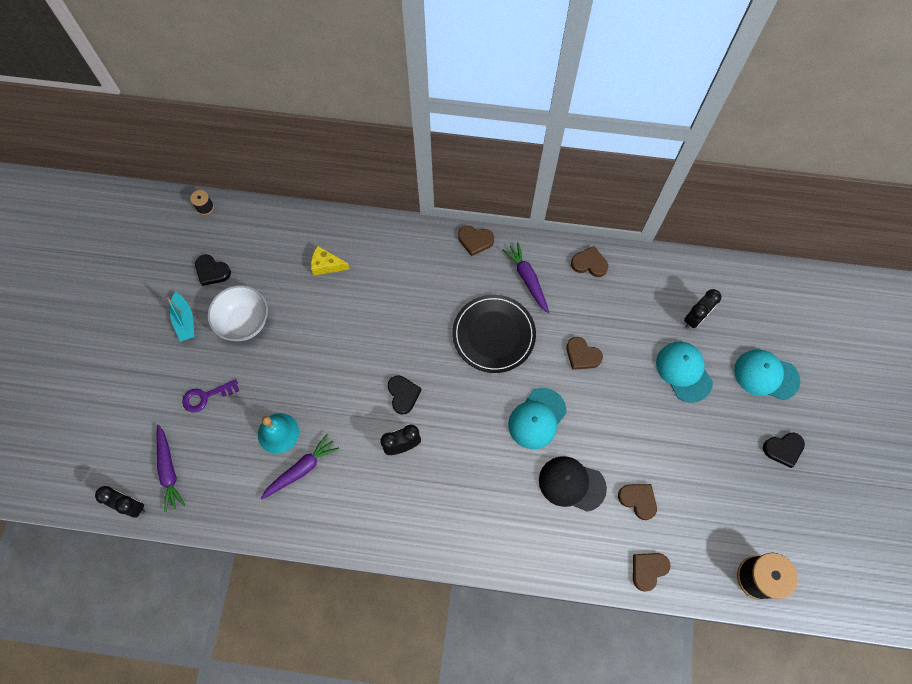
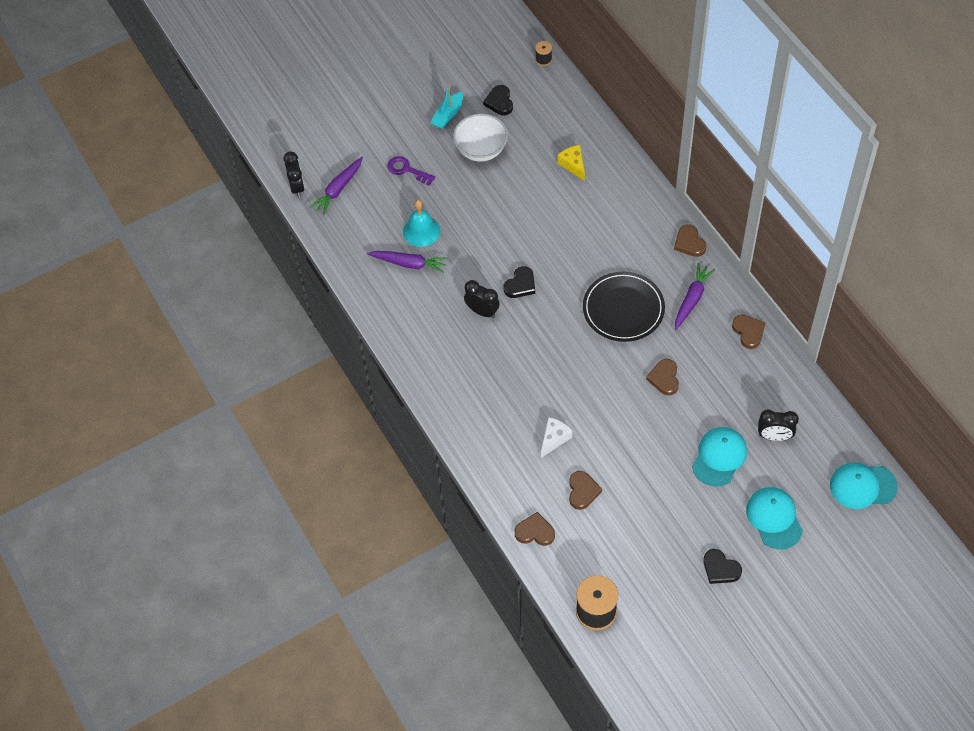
camera: 55 degrees right, 10 degrees down
turquoise cap [508,388,567,449] -> turquoise cap moved to [830,463,898,509]
black cap [539,456,607,512] -> white cheese [541,417,572,458]

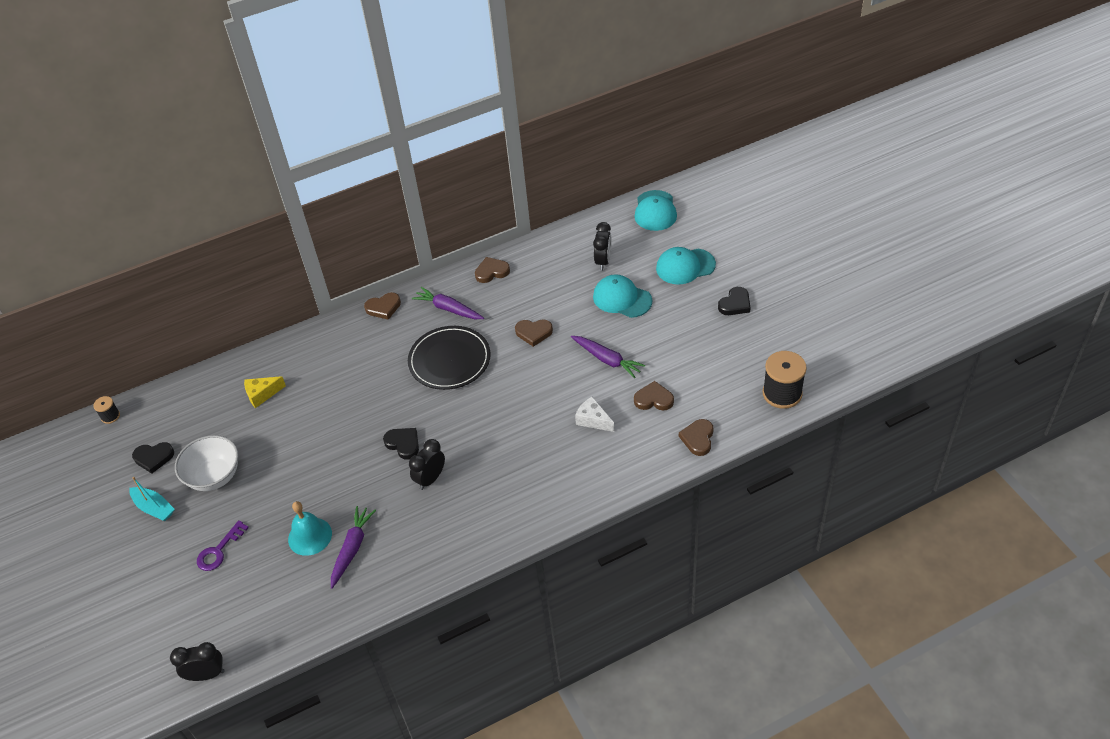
camera: 85 degrees left, 10 degrees down
purple carrot [310,157,363,215] -> purple carrot moved to [571,336,645,378]

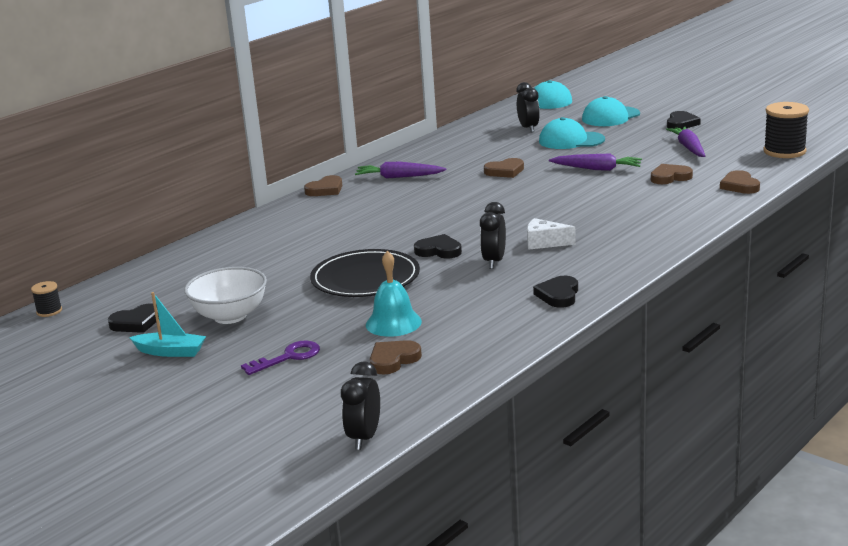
camera: 25 degrees left, 25 degrees down
black clock [170,642,225,681] -> black clock turned 45 degrees counterclockwise [341,361,380,450]
purple key [197,520,249,571] -> purple key turned 135 degrees counterclockwise [241,341,320,375]
yellow cheese [244,376,286,408] -> none
purple carrot [331,506,376,589] -> purple carrot moved to [666,126,705,157]
black plate [408,326,491,390] -> black plate moved to [310,249,420,297]
brown heart [475,257,510,283] -> brown heart moved to [370,340,422,375]
white cheese [575,397,614,432] -> white cheese moved to [527,218,576,250]
none -> black heart [533,276,578,308]

